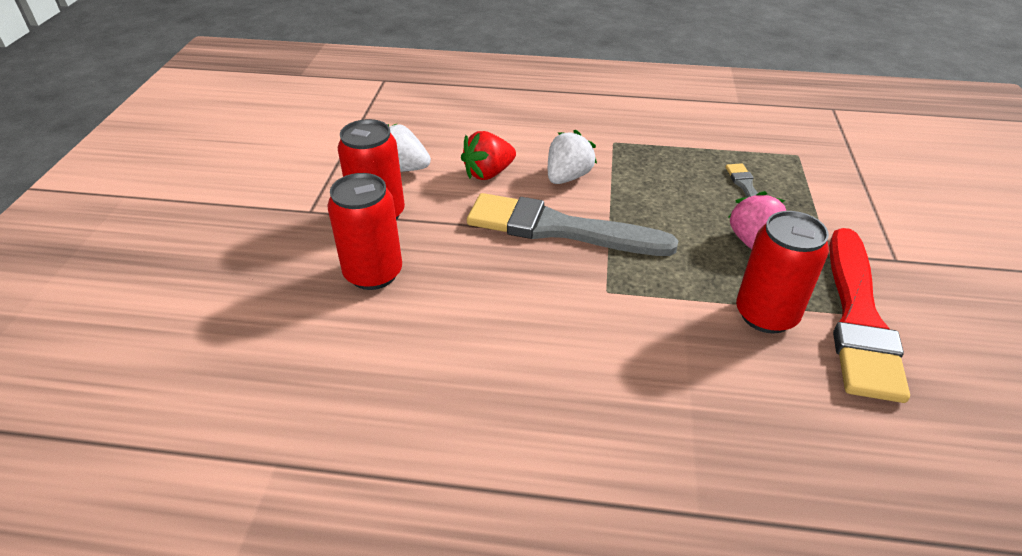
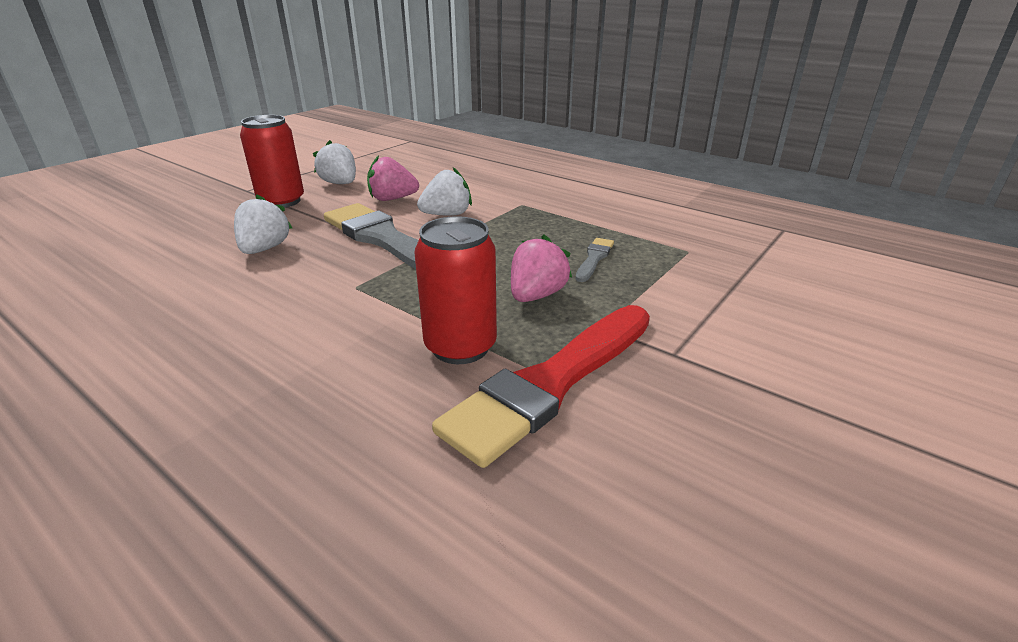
camera: 30 degrees right, 10 degrees down
red can [327,173,402,290] -> none
red strawberry [461,131,516,180] -> pink strawberry [367,155,419,201]
none -> white strawberry [234,195,293,254]

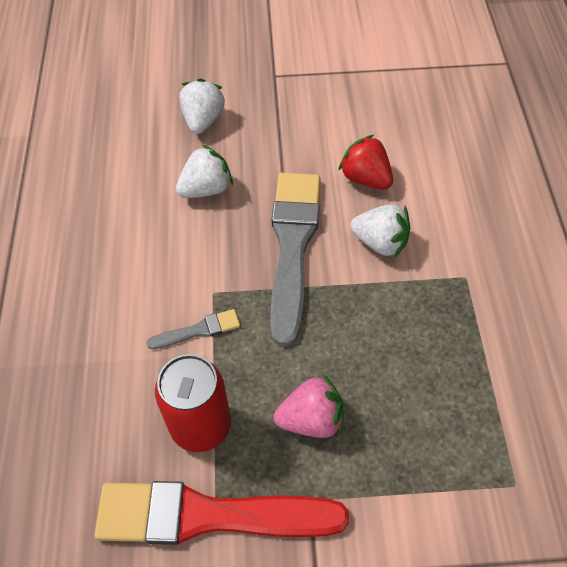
camera: 50 degrees right, 25 degrees up
red can [240,115,304,208] -> none
white strawberry [313,140,356,184] -> white strawberry moved to [179,78,225,134]
pink strawberry [367,155,419,201] -> red strawberry [338,135,393,190]
grey brush [576,238,614,282] -> grey brush moved to [146,309,240,349]

